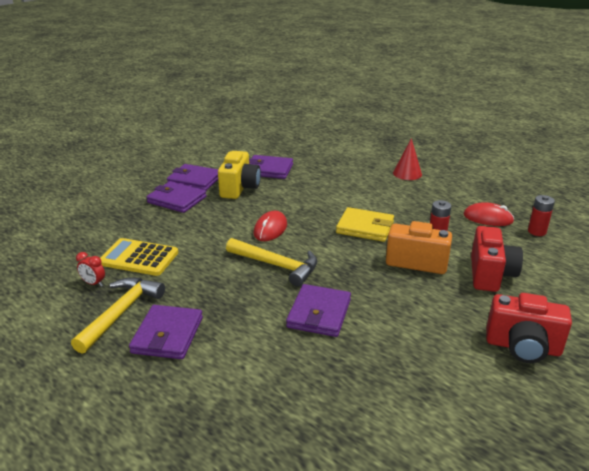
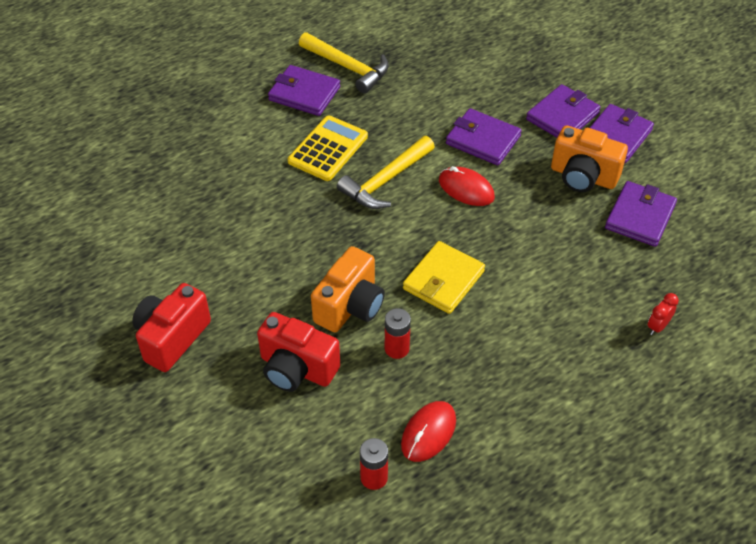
camera: 105 degrees right, 20 degrees up
red clock [76,252,105,287] -> red clock moved to [648,293,679,335]
yellow calculator [100,238,178,276] -> yellow calculator moved to [288,115,368,181]
yellow camera [218,151,261,199] -> orange camera [551,126,628,192]
purple wallet [286,284,351,337] -> purple wallet moved to [446,108,522,165]
red cone [393,138,422,180] -> none

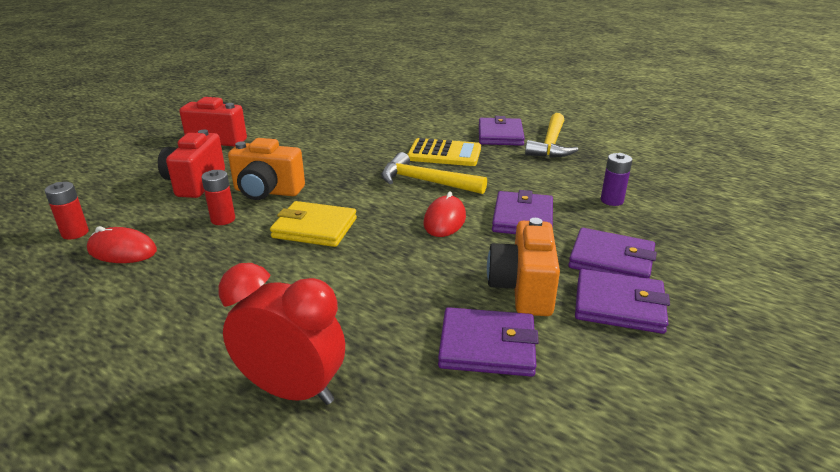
camera: 70 degrees right, 20 degrees down
red clock [648,293,679,335] -> red clock [219,263,345,405], size x2.34
none -> purple battery [601,153,632,206]

